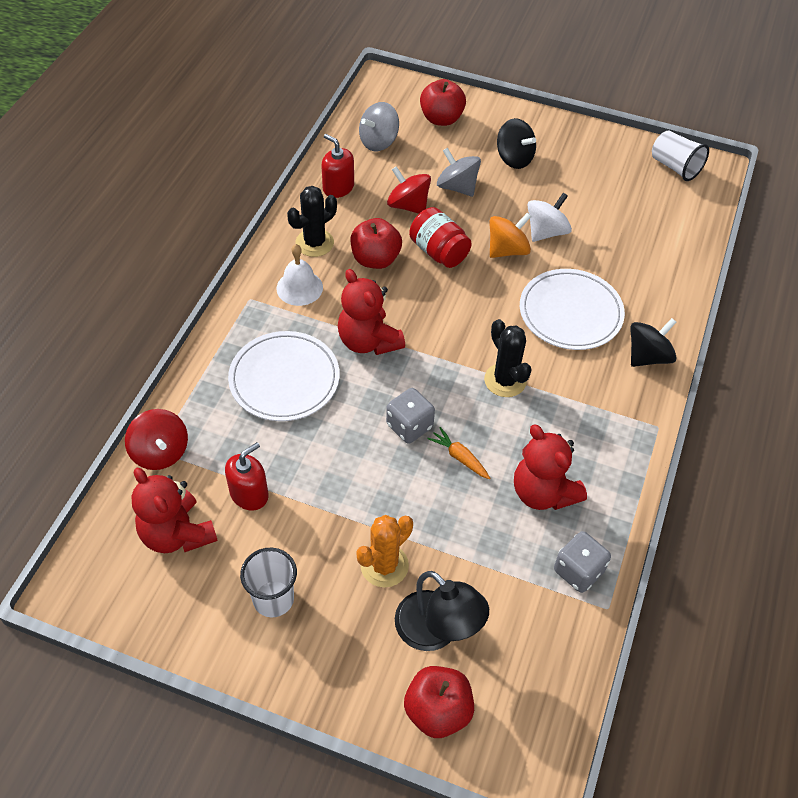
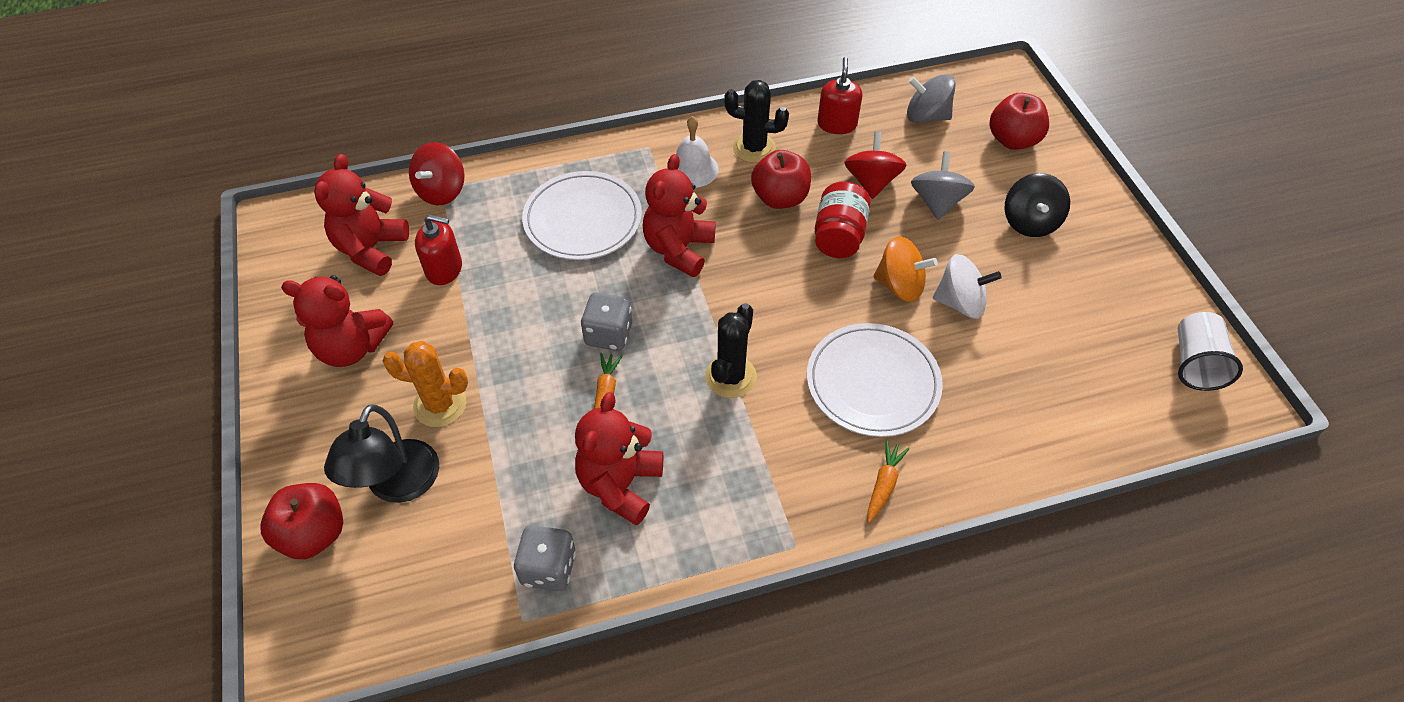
camera: 55 degrees right, 0 degrees up
white cup [240,548,297,617] -> red teddy bear [281,275,393,367]
black spinning top [630,318,677,367] -> orange carrot [867,440,909,523]

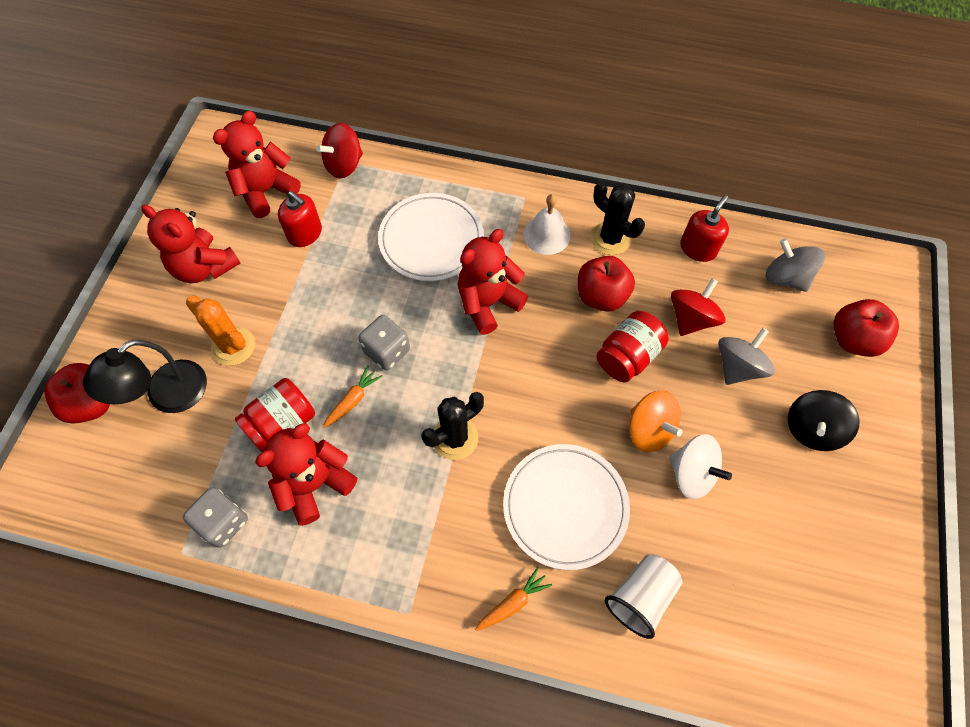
camera: 30 degrees right, 10 degrees up
white cup [1178,312,1243,391] -> white cup moved to [605,555,683,639]
none -> red jar [235,378,315,452]

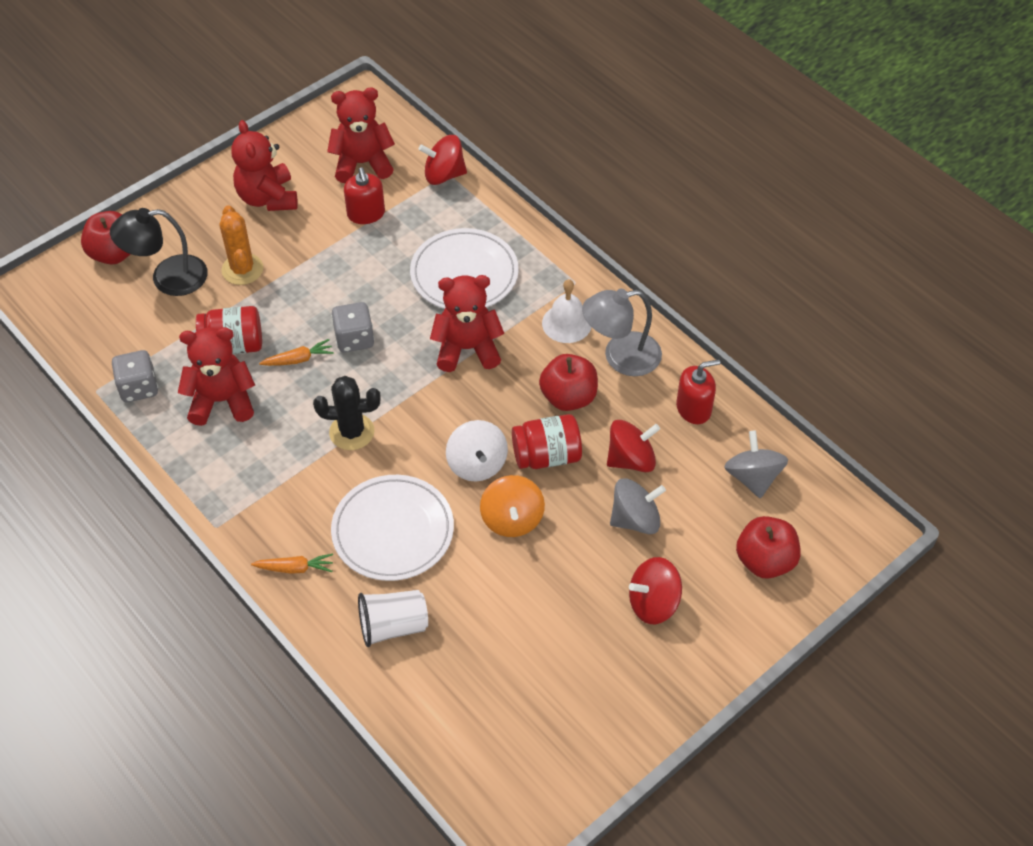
camera: 35 degrees right, 10 degrees down
black cactus [591,182,645,255] -> grey lamp [582,289,662,376]
white spinning top [669,434,732,499] -> white spinning top moved to [446,420,508,481]
black spinning top [788,390,860,451] -> red spinning top [629,557,682,624]

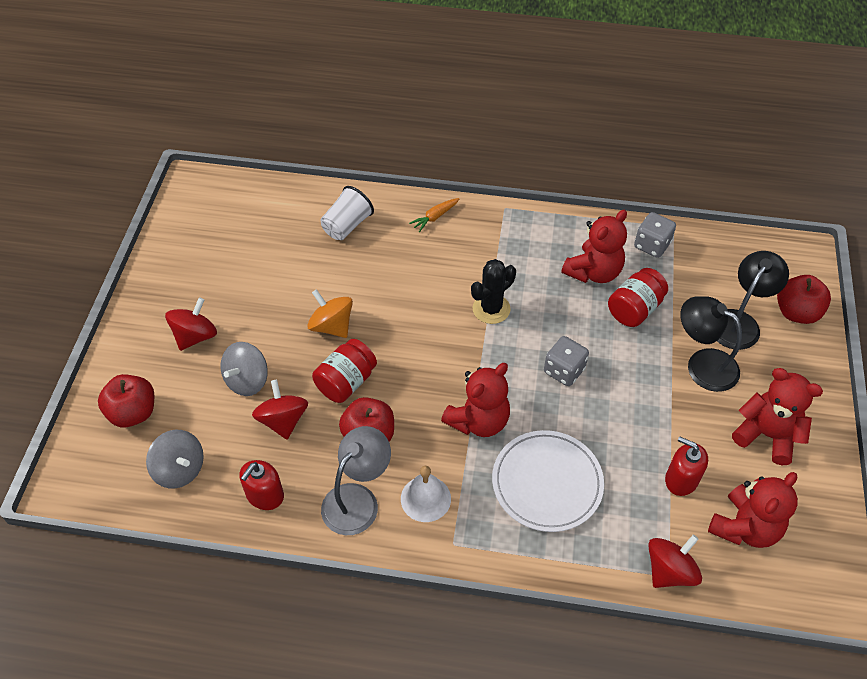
camera: 140 degrees right, 0 degrees up
orange cactus [220,205,263,285] -> black lamp [680,296,742,392]
orange carrot [259,339,334,366] -> none
white plate [331,475,454,581] -> none
white spinning top [446,420,508,481] -> none
red spinning top [607,420,660,472] -> red spinning top turned 135 degrees clockwise [252,380,308,440]

